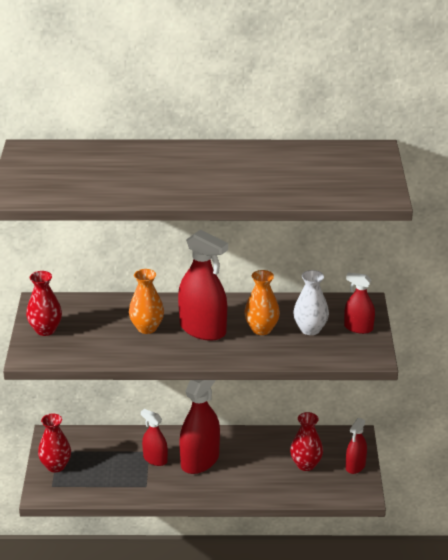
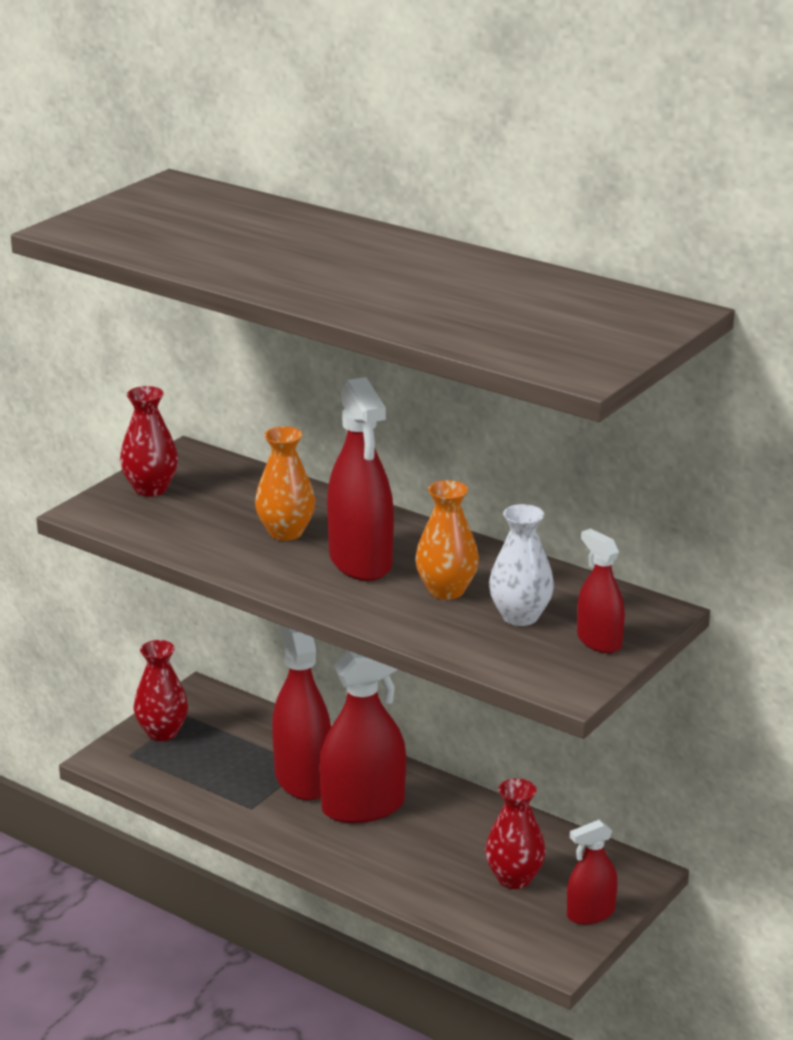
camera: 35 degrees right, 5 degrees down
red spray bottle [141,409,168,466] -> red spray bottle [272,624,331,800], size x1.76

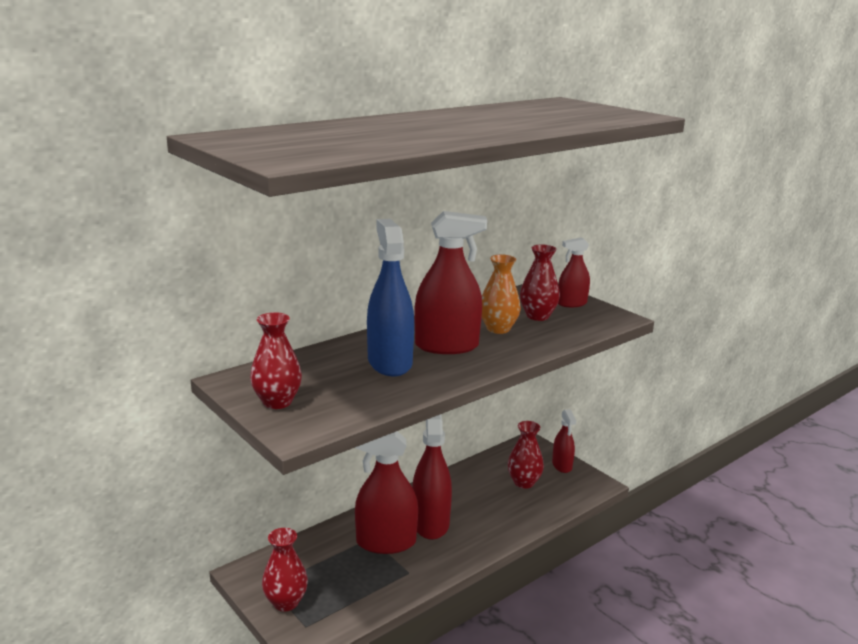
camera: 75 degrees left, 5 degrees down
orange vase [255,426,315,541] -> blue spray bottle [367,219,414,376]
white vase [489,504,554,626] -> red vase [520,244,560,321]

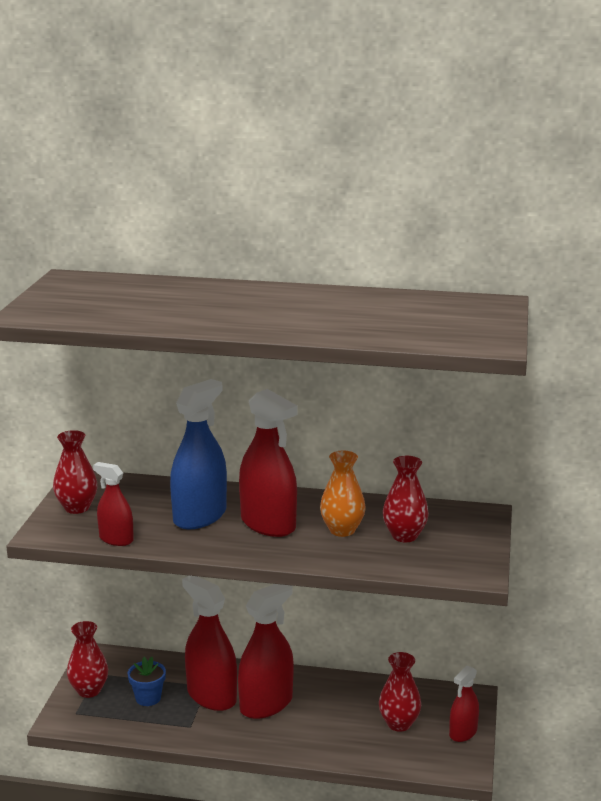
camera: 50 degrees right, 0 degrees up
red spray bottle [558,237,590,307] -> red spray bottle moved to [93,462,134,546]
none -> blue flower pot [128,657,166,706]

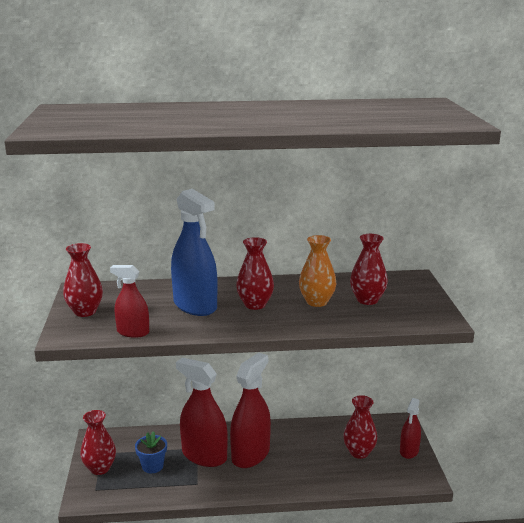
camera: 15 degrees left, 0 degrees up
blue spray bottle [170,379,227,530] -> blue spray bottle turned 120 degrees clockwise [171,189,218,316]
red spray bottle [239,389,297,537] -> red vase [236,237,274,310]

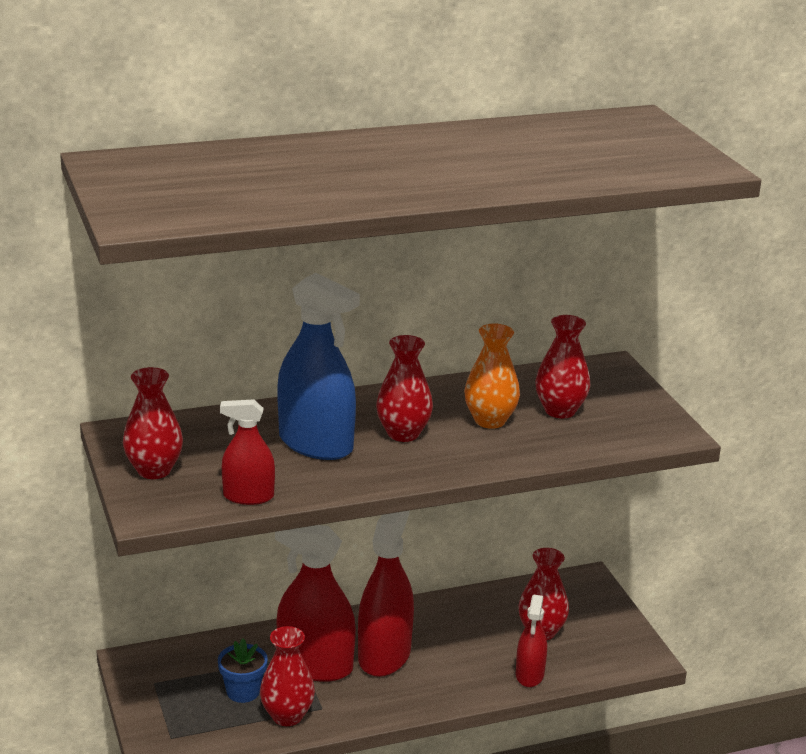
camera: 15 degrees left, 5 degrees up
red vase [80,410,116,475] -> red vase moved to [260,626,315,726]
red spray bottle [400,398,421,459] -> red spray bottle moved to [516,595,547,687]

